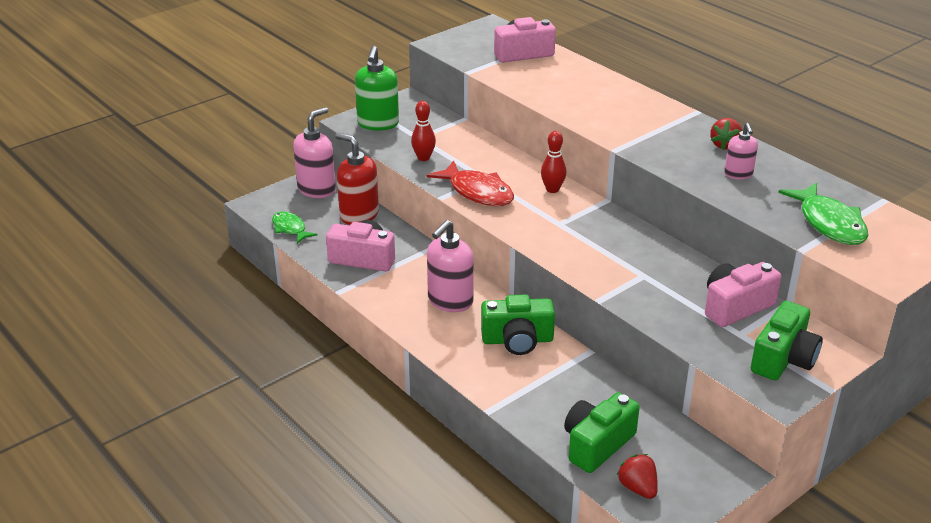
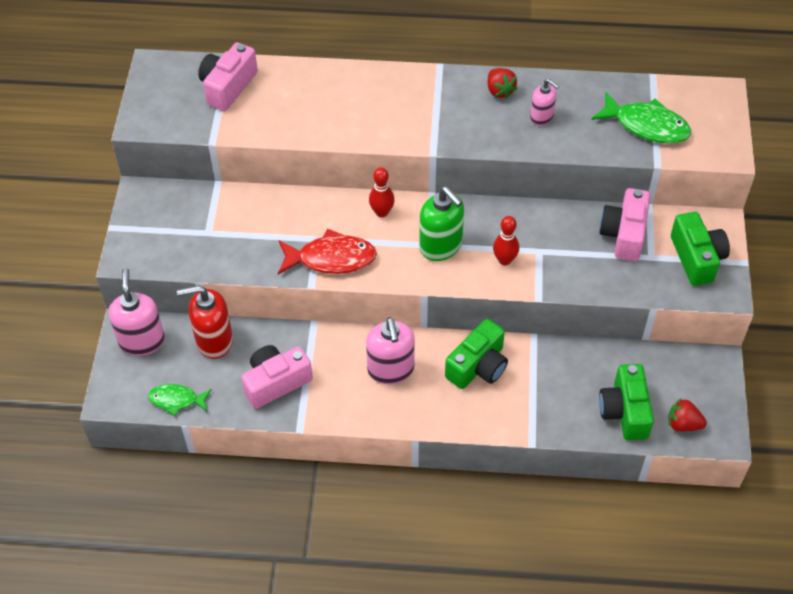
camera: 45 degrees left, 20 degrees up
green soap dispenser [355,46,399,131] -> green soap dispenser moved to [419,186,464,261]
red bowling pin [411,101,436,161] -> red bowling pin moved to [493,216,519,265]

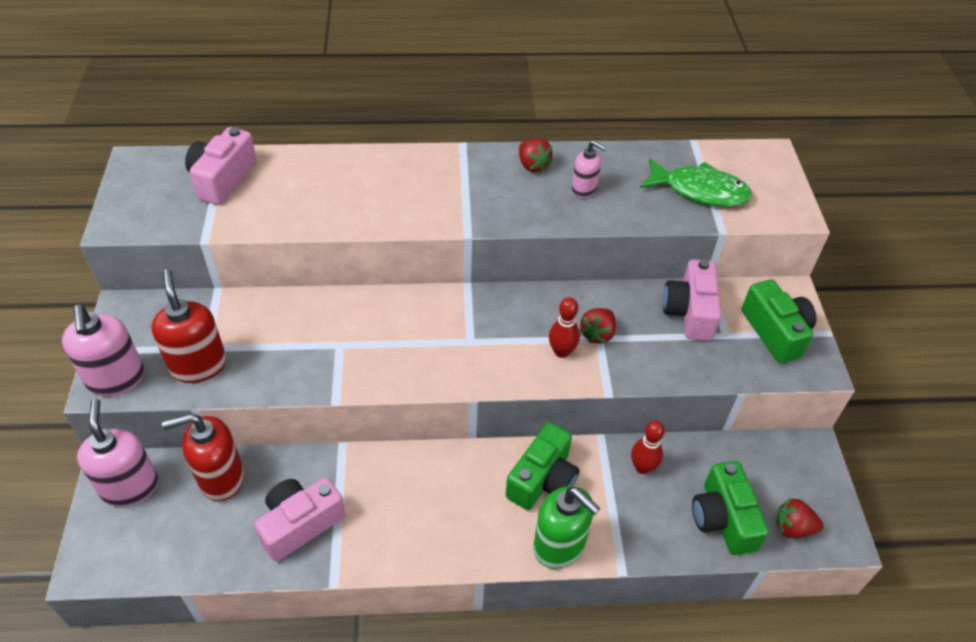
camera: 10 degrees left, 5 degrees down
green fish [148,384,212,416] -> none
red fish [278,229,377,274] -> none
pink soap dispenser [366,317,415,385] -> pink soap dispenser moved to [62,305,144,396]
red bowling pin [369,167,395,217] -> red bowling pin moved to [631,420,665,474]
green soap dispenser [419,186,464,261] -> green soap dispenser moved to [533,486,601,569]
none -> red soap dispenser [152,269,226,383]
none -> red strawberry [579,308,616,344]

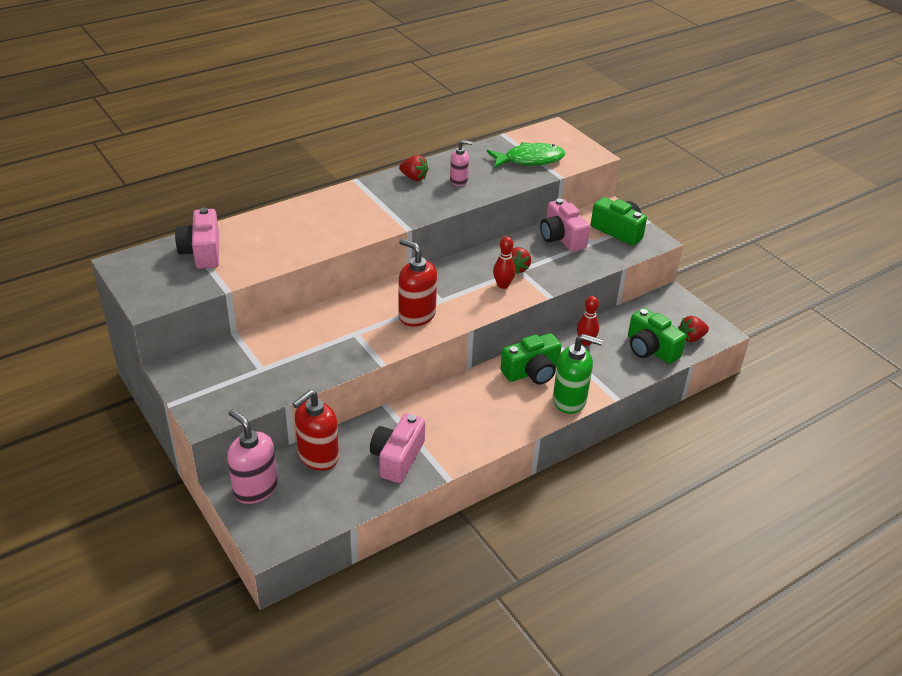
camera: 30 degrees left, 10 degrees down
pink soap dispenser [62,305,144,396] -> none
red soap dispenser [152,269,226,383] -> red soap dispenser moved to [399,239,437,326]
green camera [506,422,580,510] -> green camera turned 60 degrees clockwise [501,333,562,384]

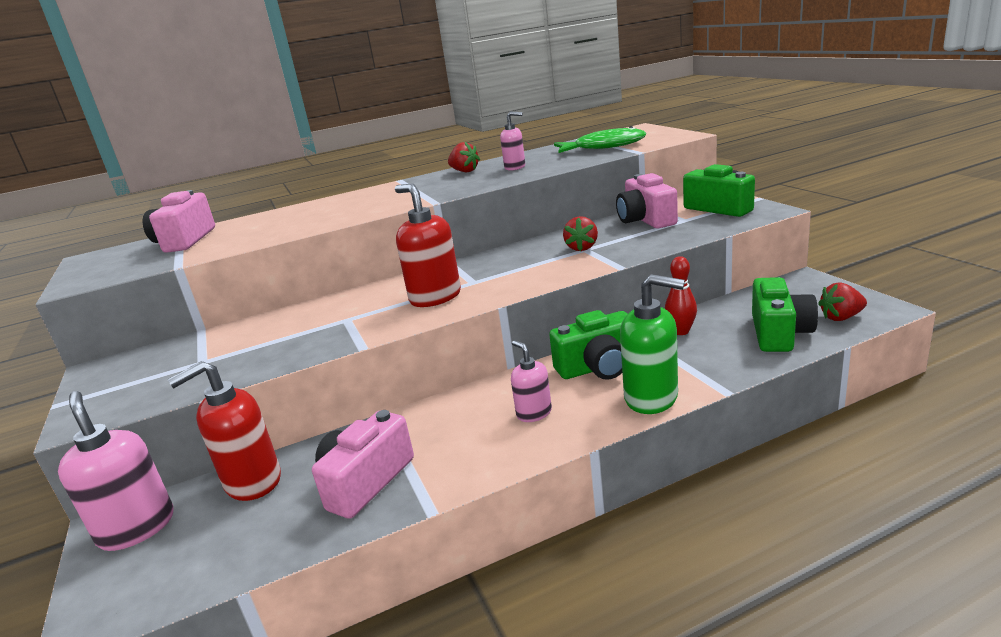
camera: 15 degrees right, 15 degrees down
red bowling pin [493,237,516,289] -> none
green camera [628,308,686,364] -> green camera turned 135 degrees counterclockwise [752,277,818,352]
none -> pink soap dispenser [511,340,552,422]

